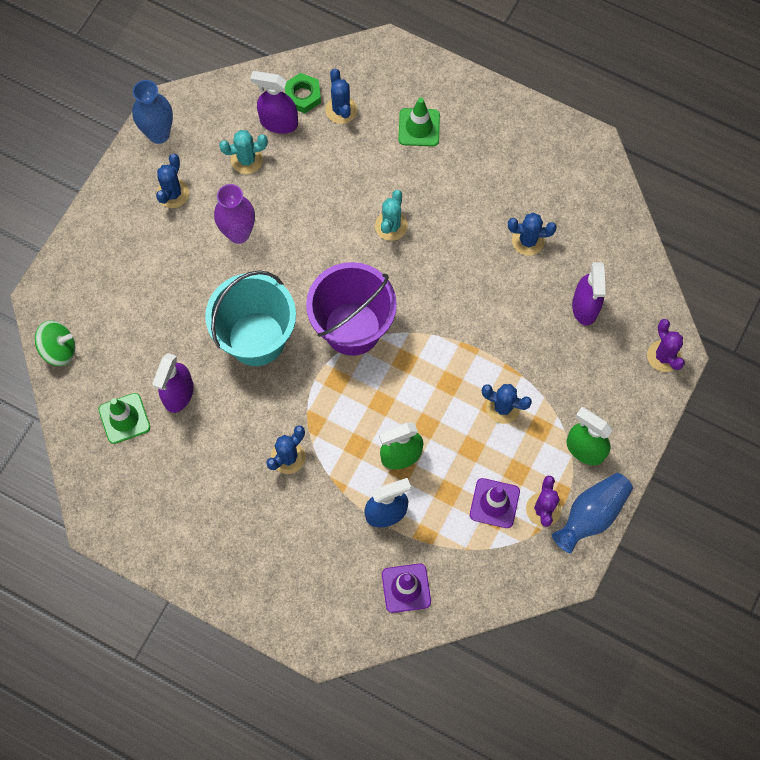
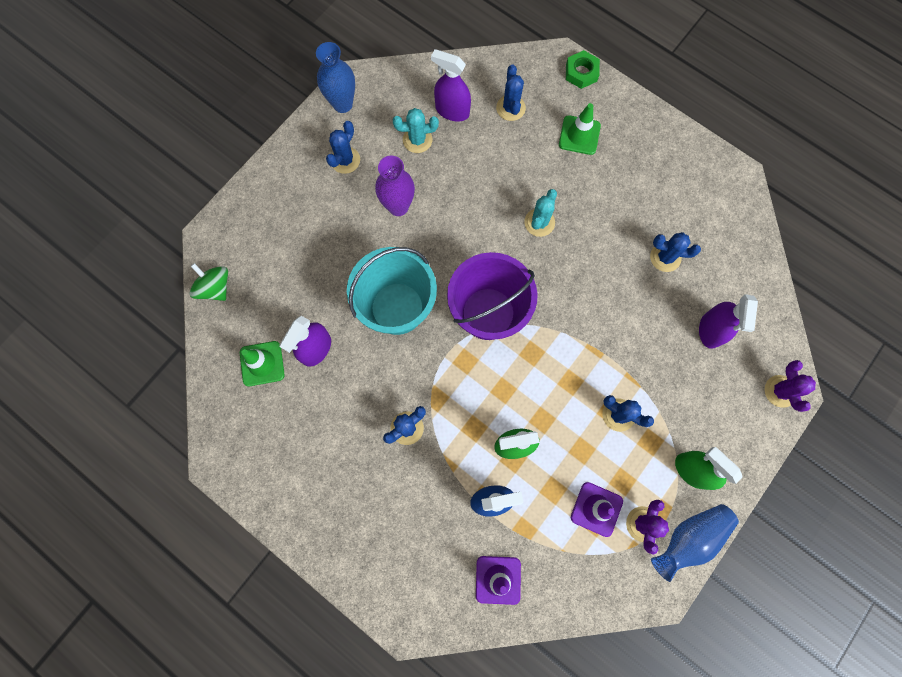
camera: 10 degrees right, 5 degrees up
green spinning top [35,320,75,366] -> green spinning top turned 135 degrees counterclockwise [190,263,228,301]
green nut [285,73,321,113] -> green nut moved to [566,50,600,89]

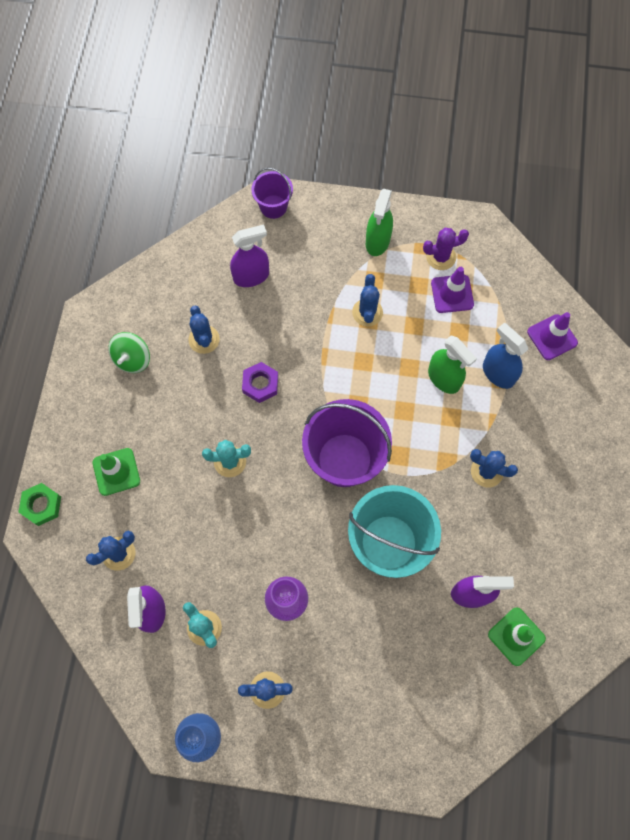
camera: 120 degrees left, 5 degrees down
green spinning top [190,263,228,301] -> green spinning top moved to [108,332,150,373]
blue vase [651,504,739,582] -> none
purple cactus [765,360,816,412] -> purple bucket [251,168,293,219]
none -> purple nut [242,362,278,403]

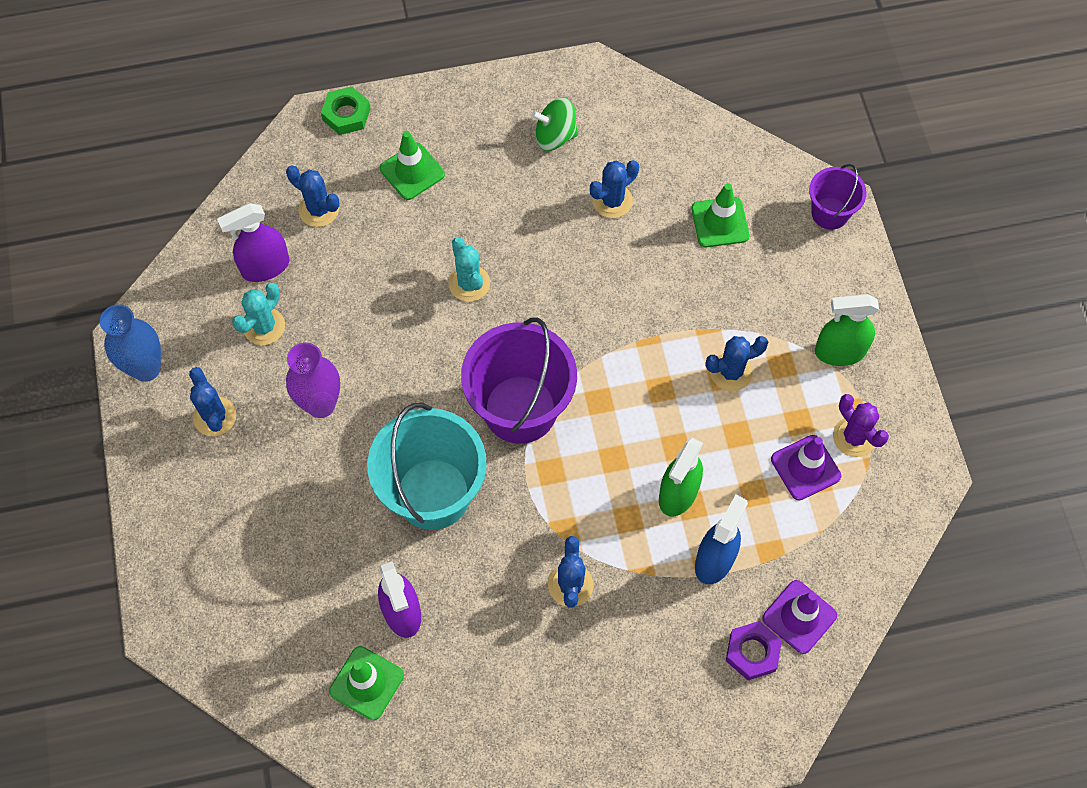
camera: 70 degrees right, 5 degrees down
purple spray bottle [230,225,269,287] -> green traffic cone [692,183,750,247]
purple nut [242,362,278,403] -> purple nut moved to [726,621,782,680]

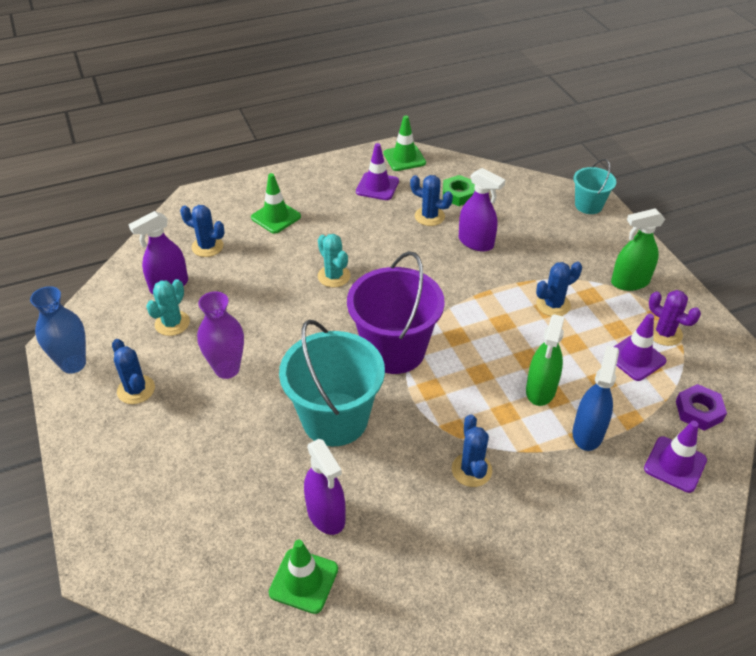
camera: 10 degrees left, 20 degrees down
green nut [321,87,370,135] -> green nut moved to [443,175,475,206]
green spinning top [532,97,578,151] -> purple traffic cone [356,143,399,200]
blue cactus [590,160,639,218] -> blue cactus turned 75 degrees clockwise [410,175,453,226]
green traffic cone [692,183,750,247] -> green traffic cone moved to [384,115,426,171]
purple nut [726,621,782,680] -> purple nut moved to [676,384,727,431]
purple bucket [809,164,867,230] -> turquoise bucket [573,159,616,214]
none -> purple spray bottle [459,168,506,251]

